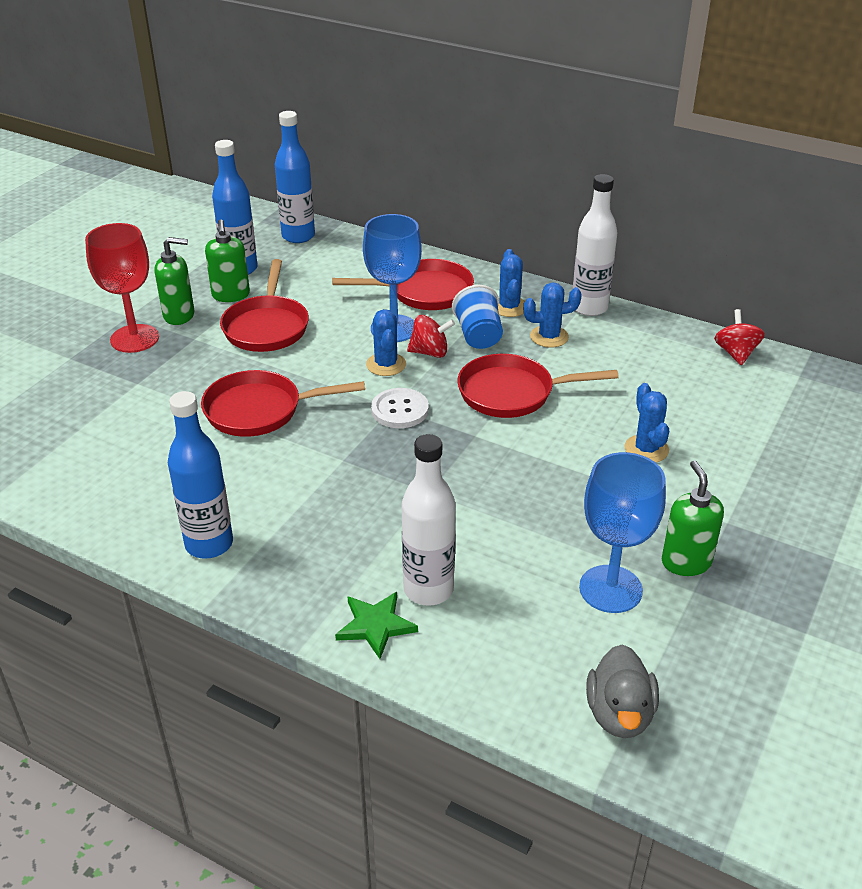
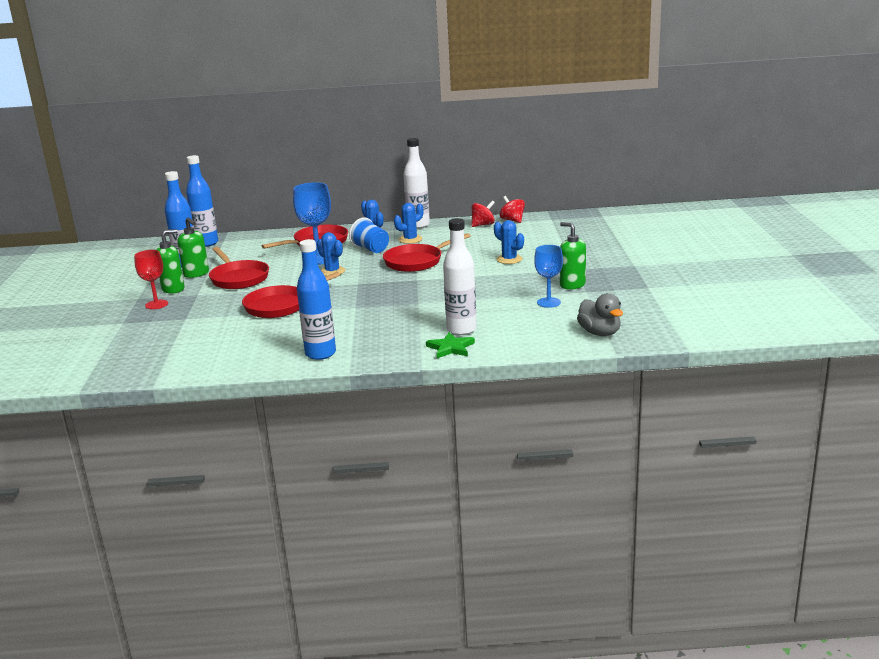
camera: 30 degrees left, 15 degrees down
red goblet [85,223,159,353] -> red goblet [134,250,168,309], size x0.66
white button [371,388,429,428] -> none
red spinning top [407,315,455,358] -> red spinning top moved to [471,200,495,227]
blue goblet [579,452,666,613] -> blue goblet [534,245,563,308], size x0.66

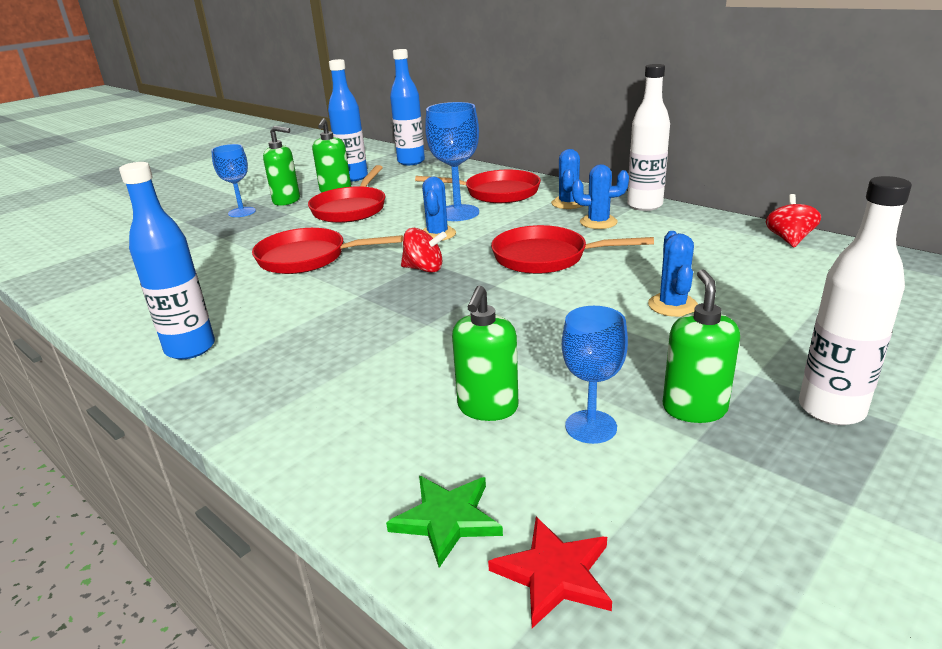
camera: 45 degrees right, 5 degrees up
red goblet [134,250,168,309] -> blue goblet [211,144,256,217]
blue cup [349,217,389,253] -> none
green star [426,332,475,358] -> green star moved to [386,476,503,568]
white bottle [443,218,477,335] -> white bottle moved to [799,176,912,425]
red spinning top [471,200,495,227] -> red spinning top moved to [401,228,447,273]
grey duck [577,293,623,336] -> red star [488,517,612,628]
none -> green soap dispenser [452,285,518,421]

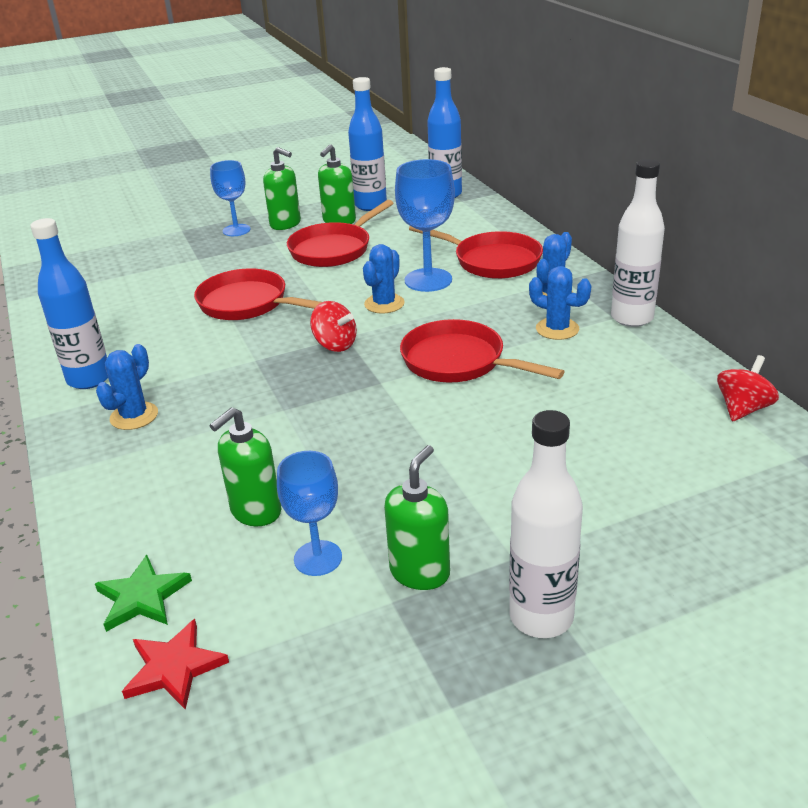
camera: 25 degrees right, 5 degrees up
blue cactus [648,231,698,317] -> blue cactus moved to [96,344,158,430]

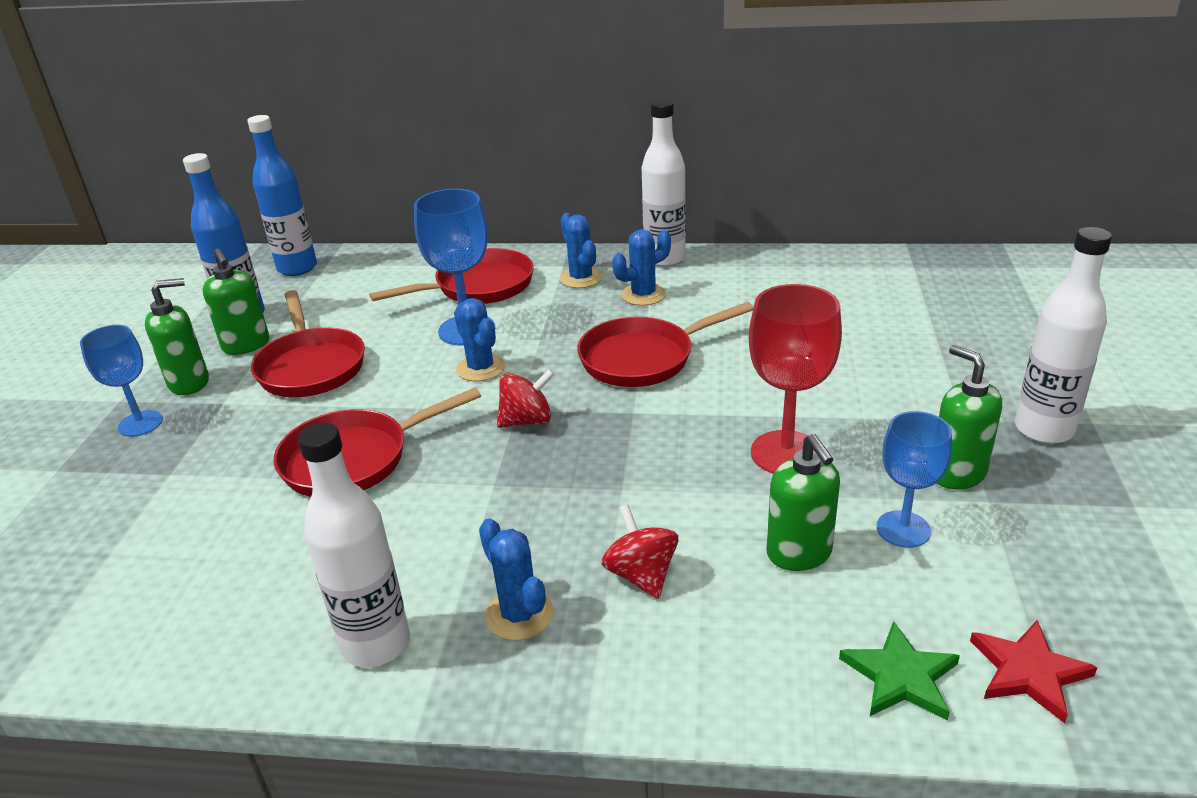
camera: 60 degrees left, 0 degrees up
blue bottle [30,218,108,389] -> white bottle [298,422,410,668]
red spinning top [717,355,779,422] -> red spinning top moved to [601,505,678,599]
none -> red goblet [749,284,842,474]

